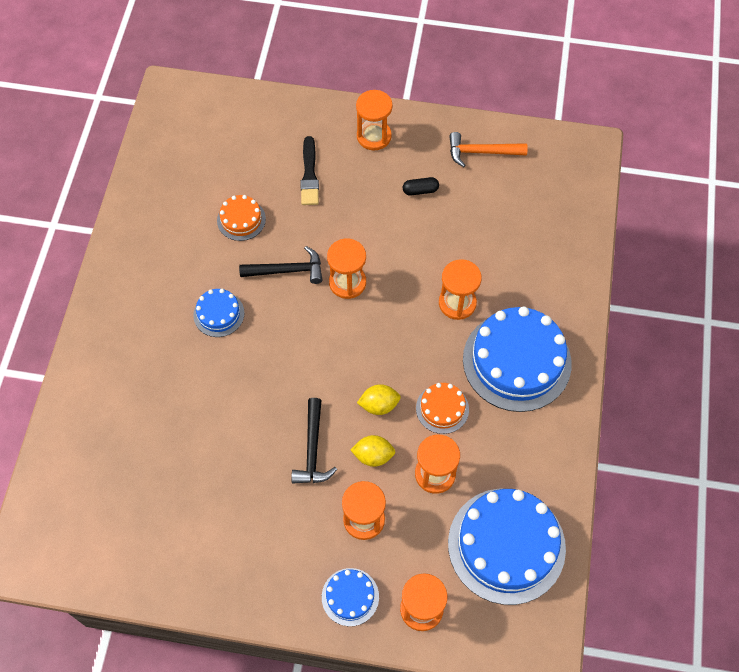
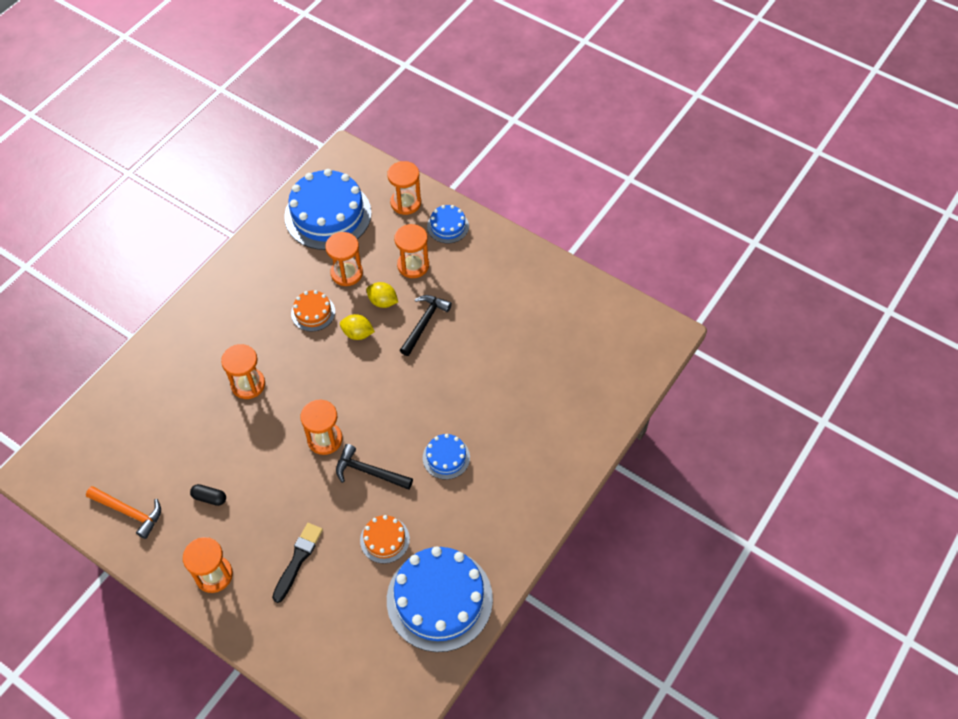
camera: 155 degrees left, 5 degrees down
blue cake [463,306,572,412] -> blue cake moved to [387,546,493,652]

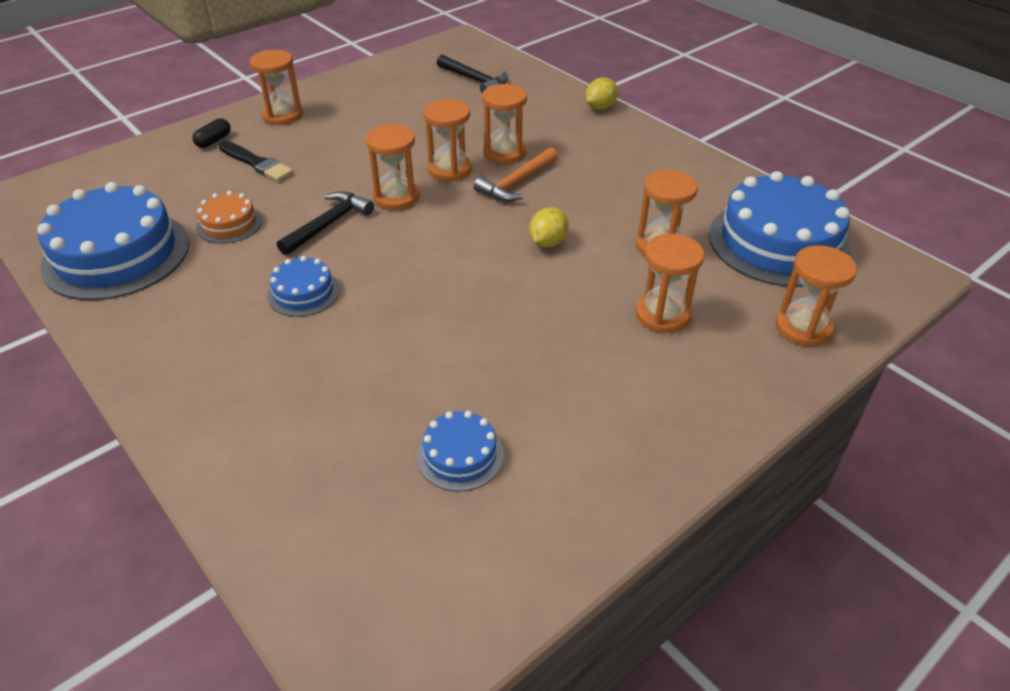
camera: 105 degrees right, 15 degrees down
orange hammer [86,486,161,539] -> orange hammer moved to [474,147,558,202]
black capsule [190,484,226,506] -> black capsule moved to [193,118,231,148]
orange cake [291,290,335,332] -> none
yellow lemon [366,282,398,308] -> yellow lemon moved to [585,77,618,110]
black hammer [400,295,452,356] -> black hammer moved to [437,55,508,93]
blue cake [427,205,469,243] -> blue cake moved to [417,411,504,492]
none -> orange hourglass [423,99,472,181]

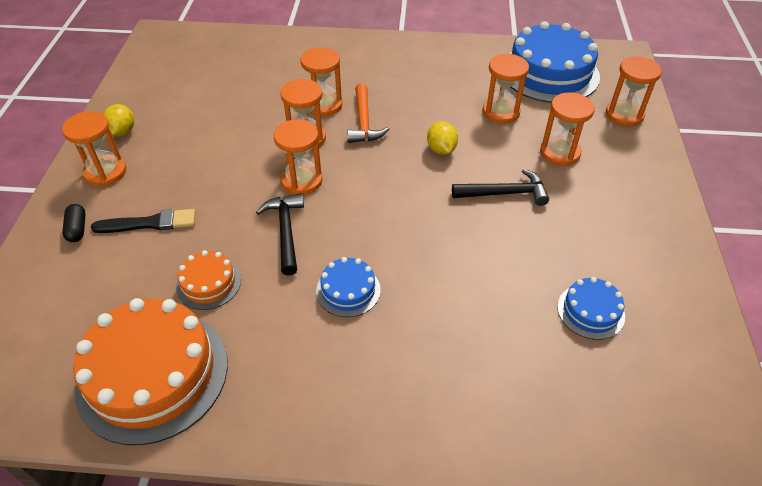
camera: 45 degrees left, 5 degrees up
blue cake [37,182,189,300] -> orange cake [73,298,228,445]
black hammer [437,55,508,93] -> black hammer moved to [452,169,549,206]
yellow lemon [585,77,618,110] -> yellow lemon moved to [103,104,134,137]

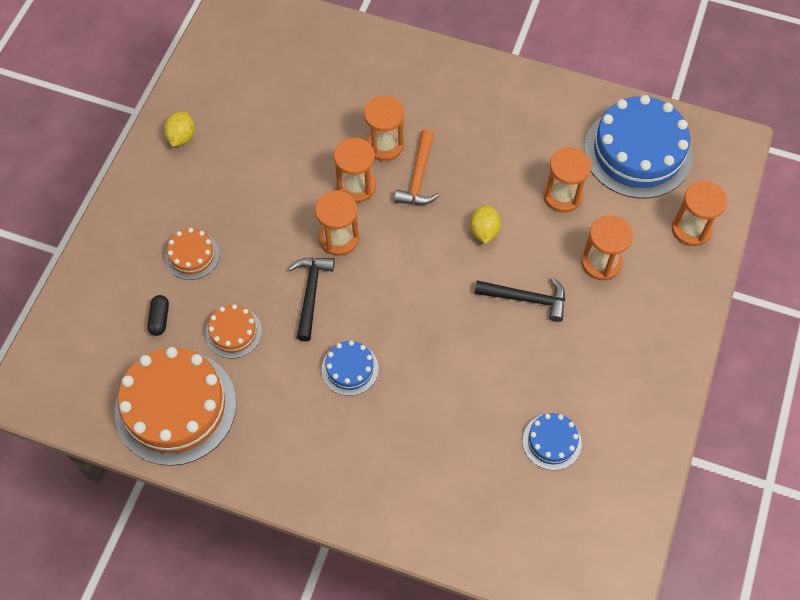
camera: 15 degrees right, 15 degrees up
orange hourglass [62,111,126,186] -> none
black capsule [62,204,86,242] -> black capsule moved to [147,295,169,336]
black brush [91,209,196,233] -> orange cake [165,228,220,280]

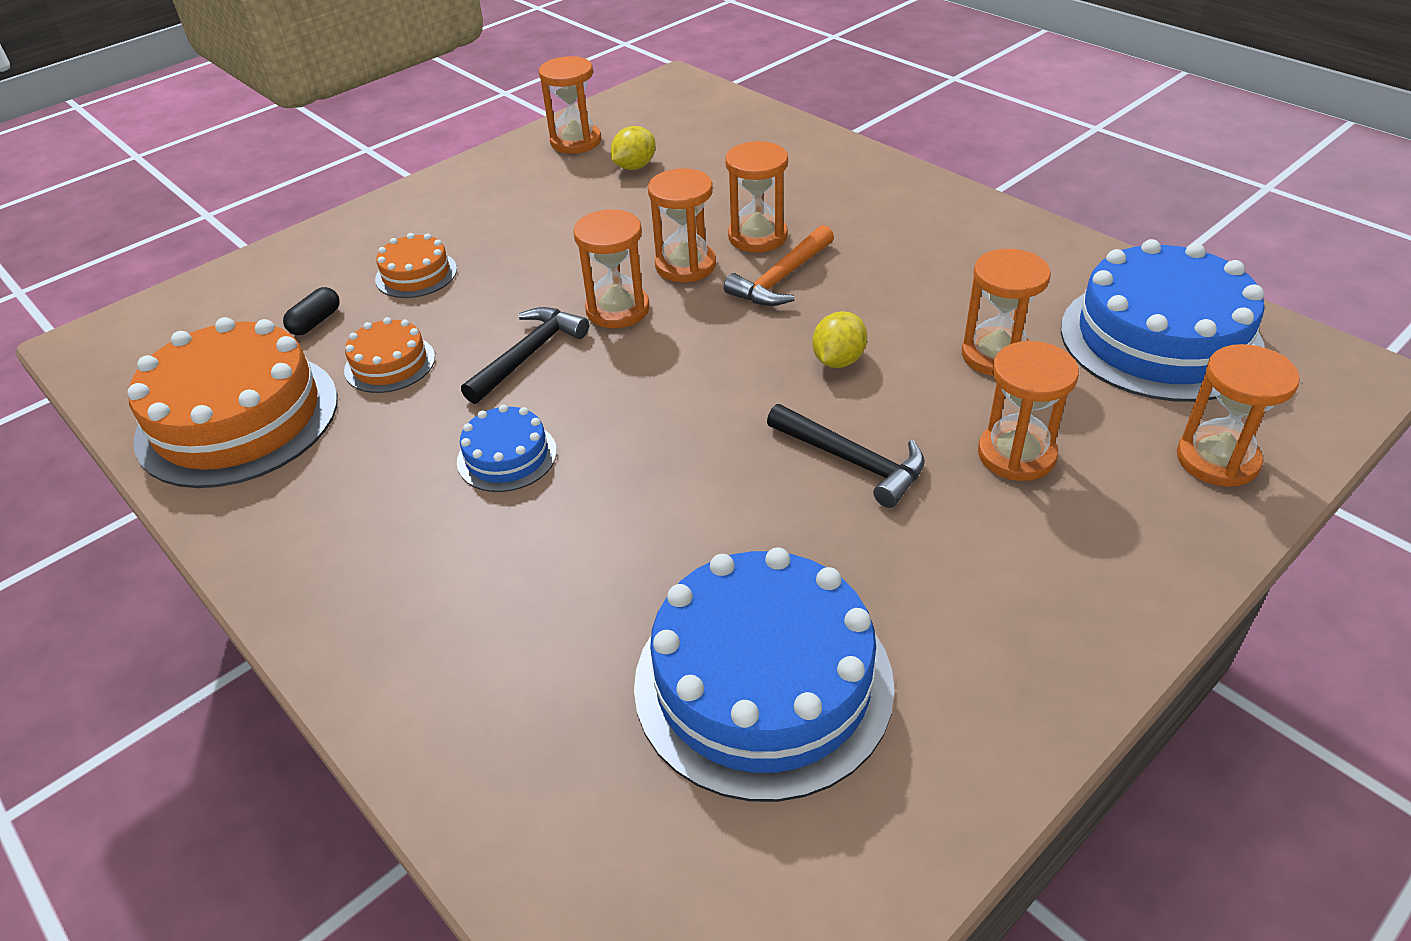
camera: 30 degrees right, 20 degrees down
yellow lemon [164,111,195,147] -> yellow lemon moved to [611,126,656,170]
blue cake [523,413,582,470] -> blue cake [634,547,894,802], size x2.08
none -> orange hourglass [539,56,601,154]

